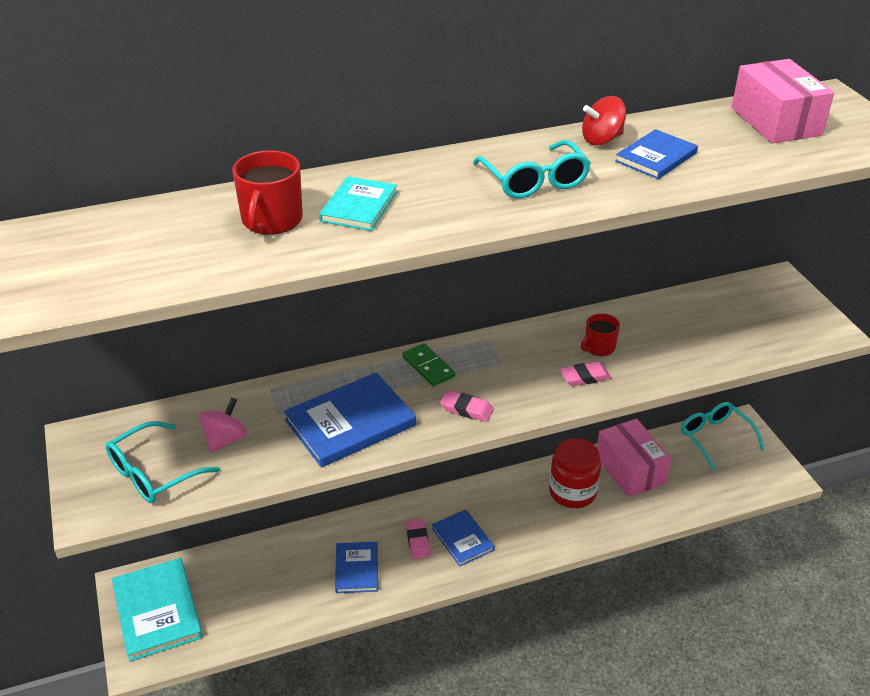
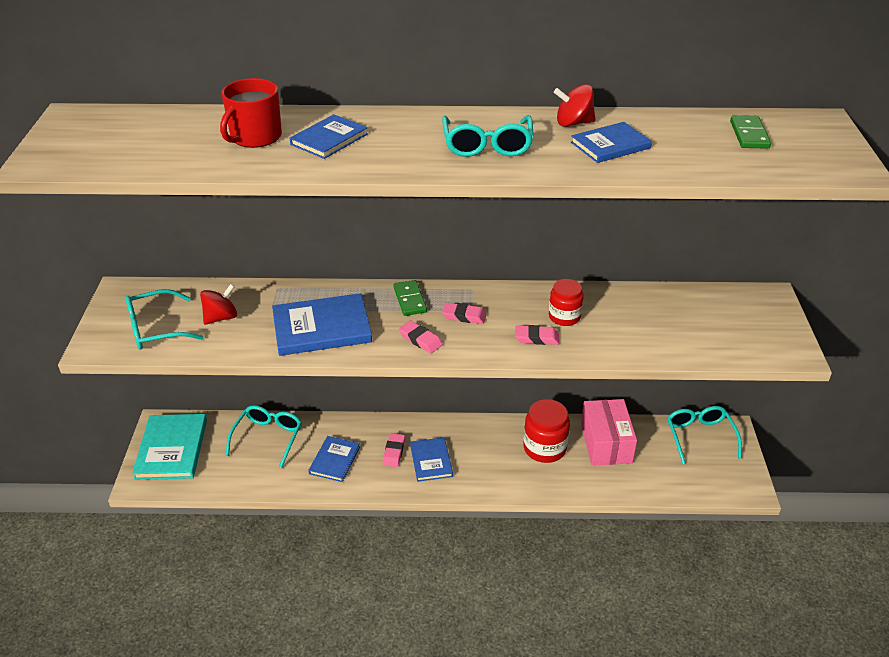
camera: 20 degrees right, 0 degrees up
pink spinning top [199,397,247,453] -> red spinning top [200,284,237,325]
turquoise book [319,176,397,231] -> blue book [290,114,368,159]
red mug [581,313,620,356] -> red jar [549,279,584,326]
pink box [731,59,834,143] -> green domino [730,115,771,149]
none -> turquoise glasses [226,405,302,468]
none -> pink eraser [442,302,487,324]

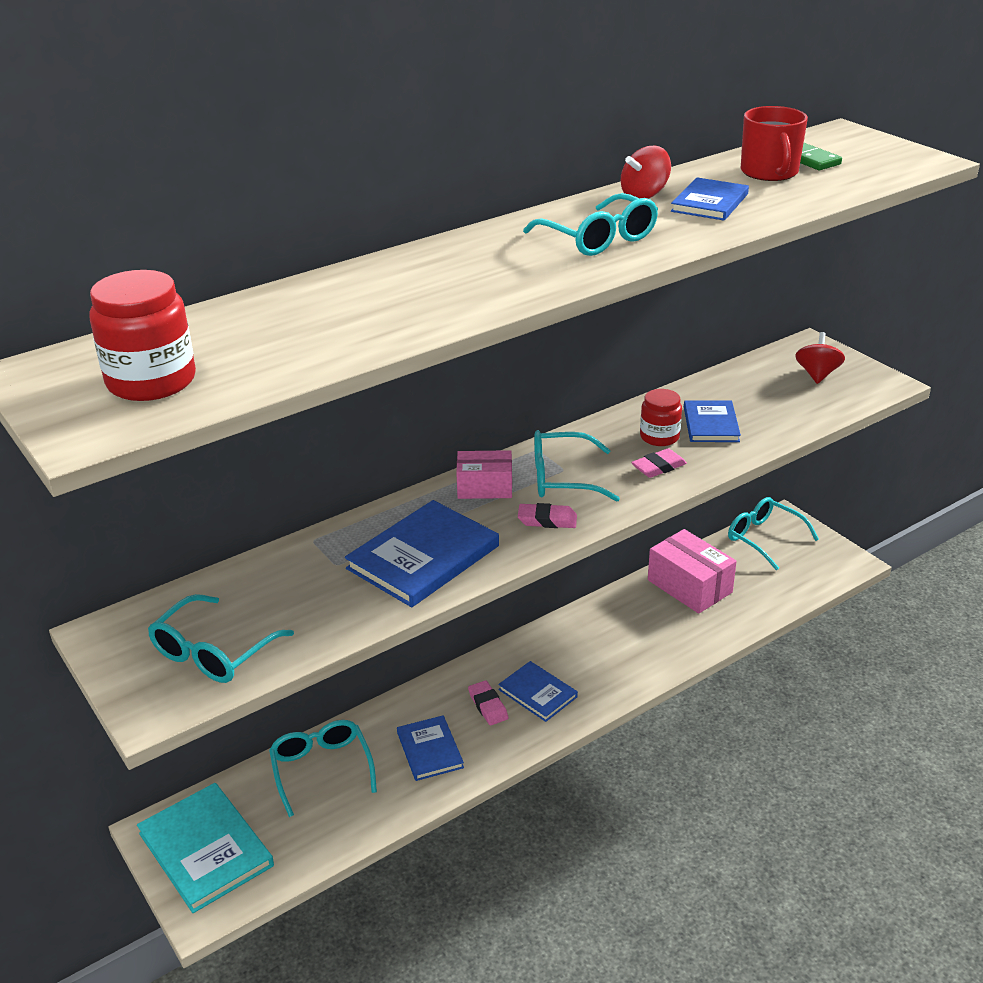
camera: 35 degrees left, 5 degrees down
red spinning top [200,284,237,325] -> red spinning top moved to [795,332,845,384]
red mug [220,78,282,148] -> red mug moved to [741,106,808,181]
blue book [290,114,368,159] -> blue book moved to [684,400,741,442]
green domino [393,280,427,316] -> pink box [456,450,512,499]
pink eraser [442,302,487,324] -> turquoise glasses [534,430,620,502]
red jar [523,399,570,463] -> red jar moved to [89,270,196,401]

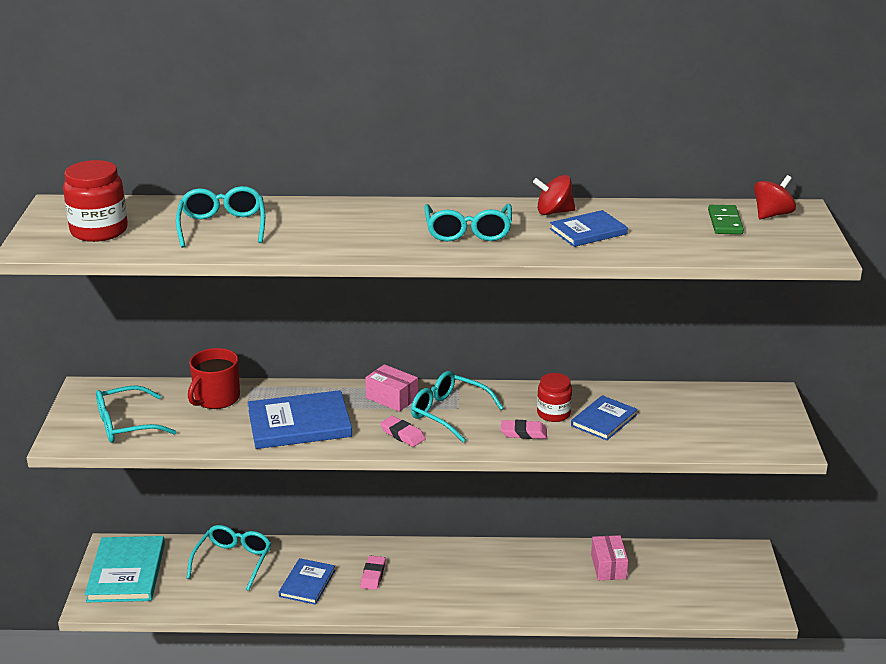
camera: 35 degrees right, 5 degrees down
blue book [498,661,578,722] -> none
pink box [648,529,737,614] -> pink box [591,535,628,580], size x0.63
turquoise glasses [728,497,819,570] -> turquoise glasses moved to [176,186,265,248]
red mug [741,106,808,181] -> red mug moved to [188,348,240,409]
red spinning top [795,332,845,384] -> red spinning top moved to [754,175,796,219]

